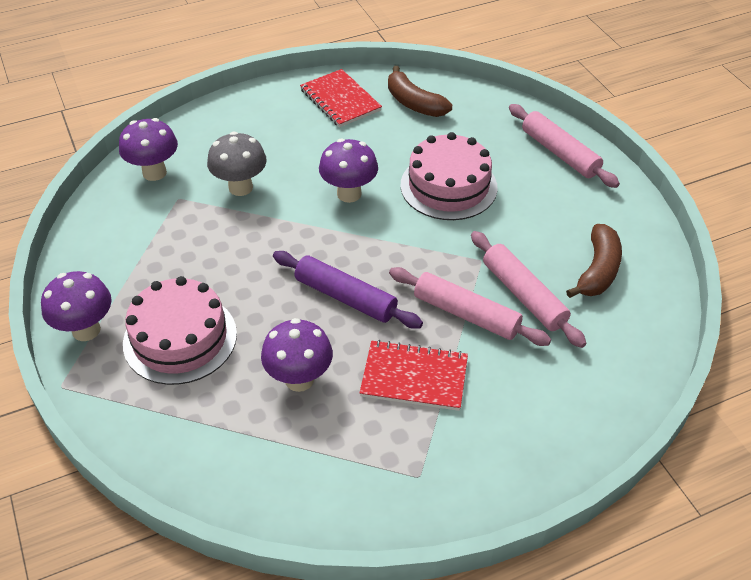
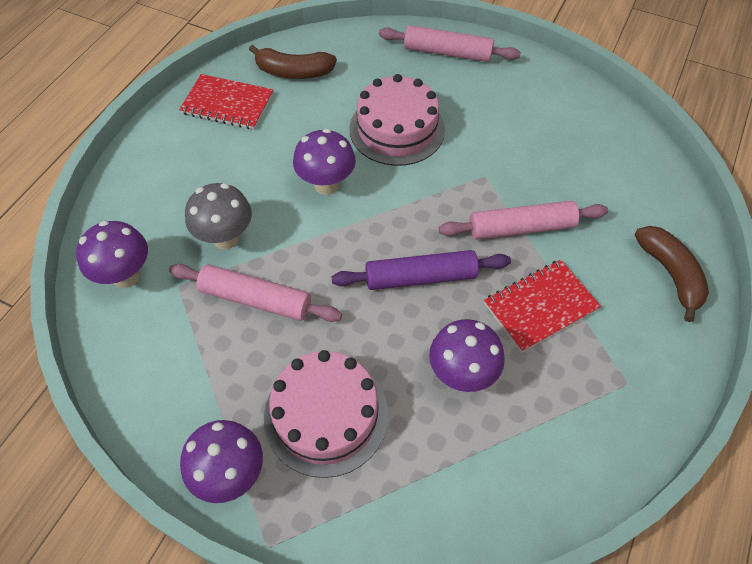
camera: 40 degrees left, 10 degrees up
pink rolling pin [471,231,587,348] -> pink rolling pin moved to [169,264,342,322]
brown banana [566,224,622,298] -> brown banana moved to [635,226,709,322]

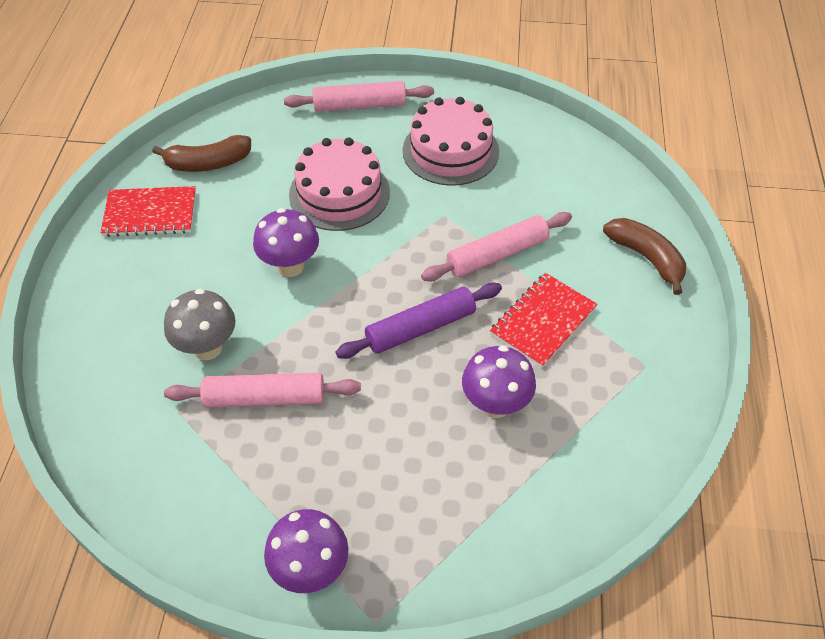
camera: 20 degrees left, 5 degrees down
purple mushroom [76,221,148,288] -> none
pink cake [264,350,388,478] -> pink cake moved to [403,97,499,186]

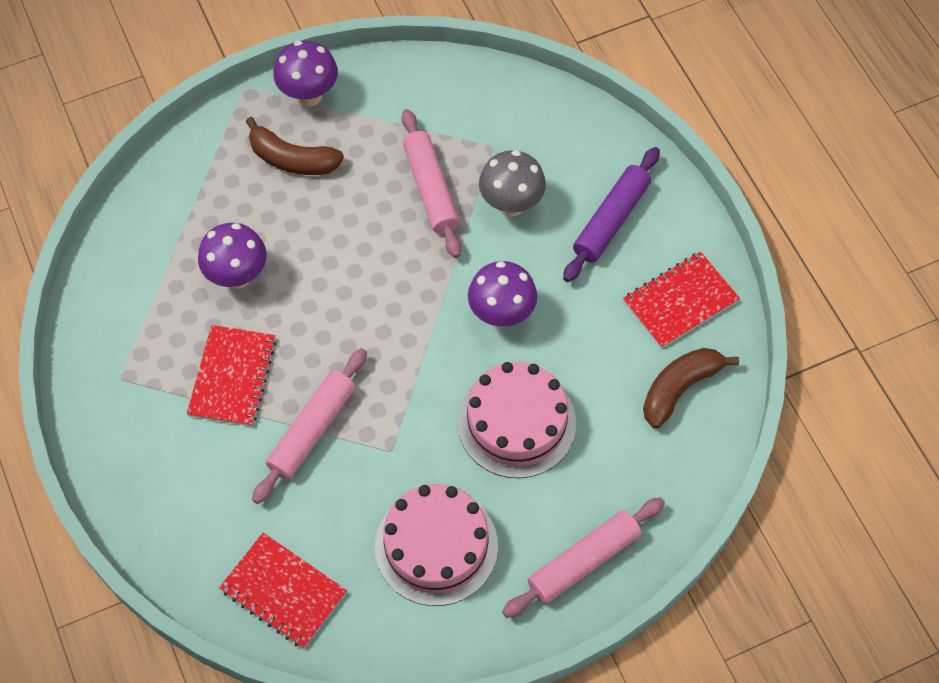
camera: 150 degrees right, 10 degrees up
pink rolling pin [164,373,361,408] -> pink rolling pin turned 75 degrees counterclockwise [402,109,461,258]
purple rolling pin [336,282,502,359] -> purple rolling pin moved to [563,147,660,282]
brown banana [603,218,686,295] -> brown banana moved to [246,117,344,175]
none -> red notebook [219,532,347,648]

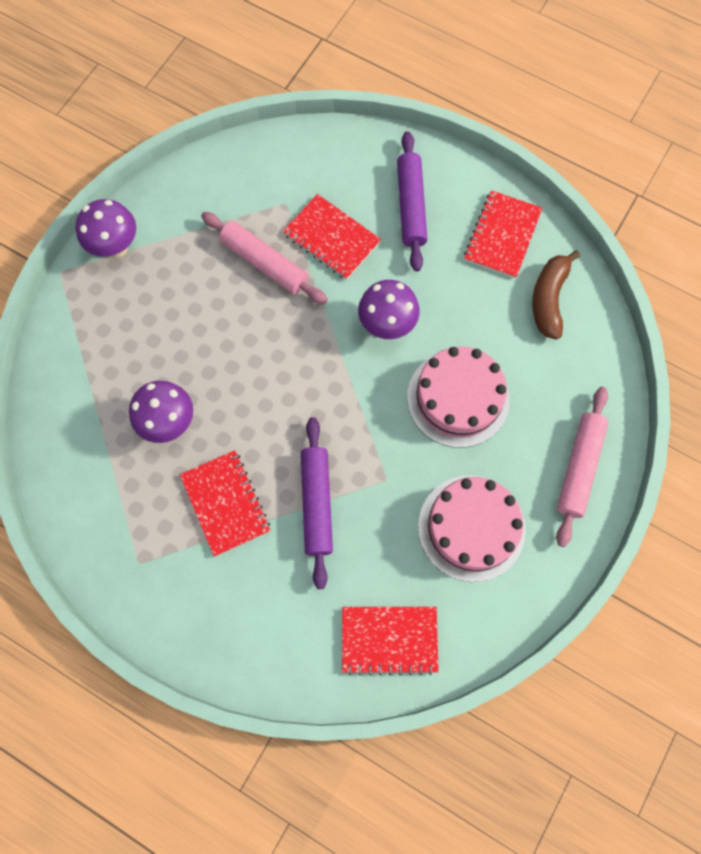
camera: 35 degrees left, 10 degrees up
brown banana [246,117,344,175] -> none
pink rolling pin [252,348,367,504] -> purple rolling pin [301,417,333,589]
grey mushroom [479,150,546,217] -> red notebook [283,194,381,280]

